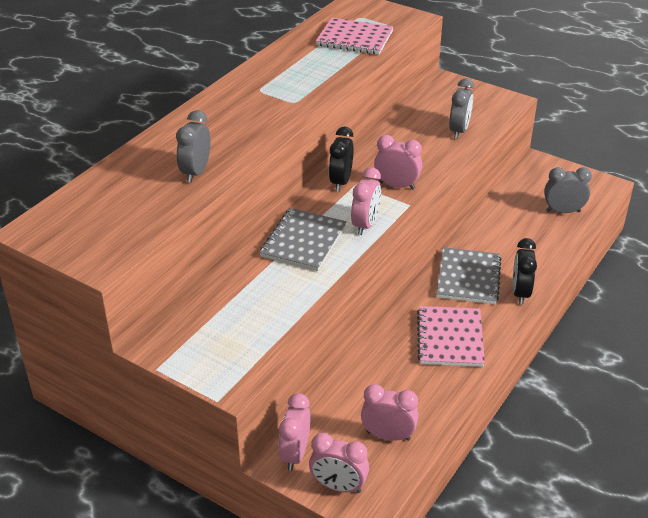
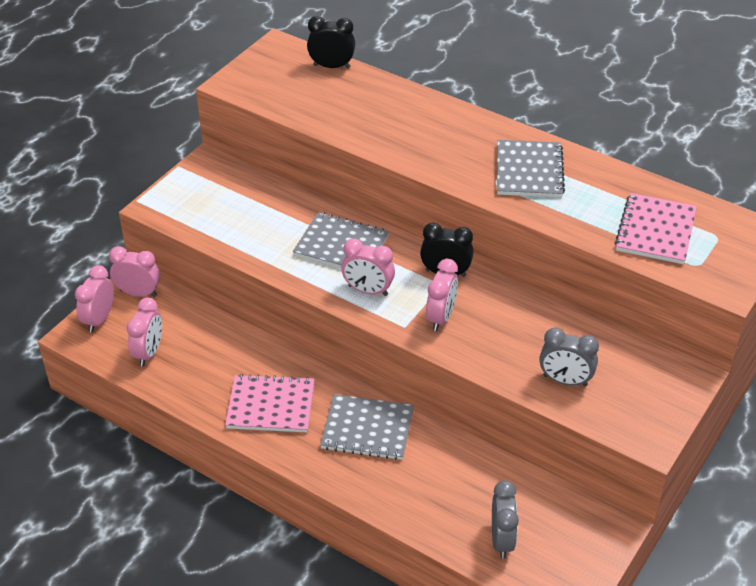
camera: 90 degrees right, 5 degrees up
grey clock [176,110,211,183] -> none
black clock [513,238,537,305] -> black clock moved to [307,16,355,68]
none -> grey notebook [497,140,565,198]

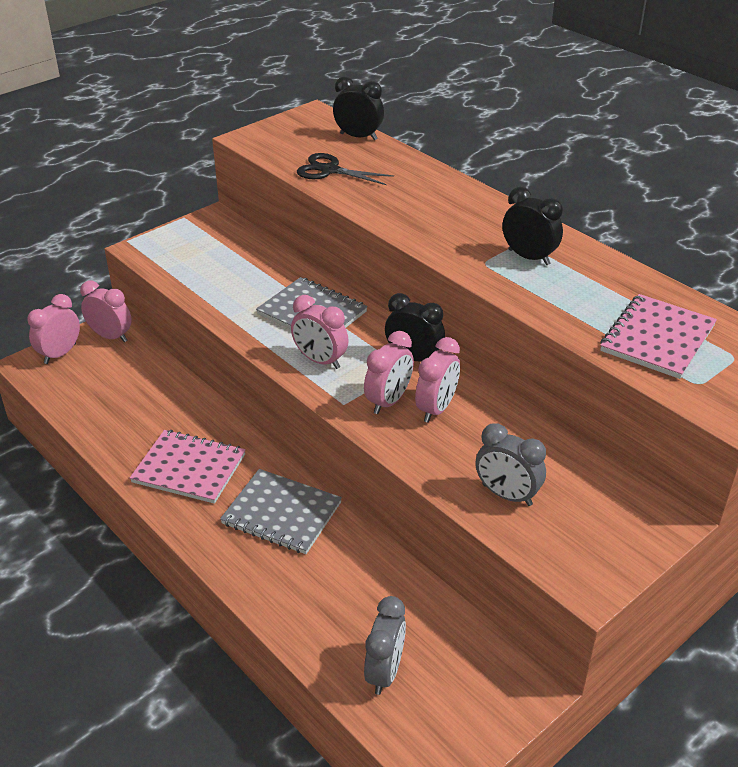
camera: 15 degrees right, 5 degrees down
pink clock [127,297,162,367] -> pink clock moved to [415,337,460,423]
grey notebook [497,140,565,198] -> black clock [503,187,563,265]
none -> black scissors [297,153,394,185]

